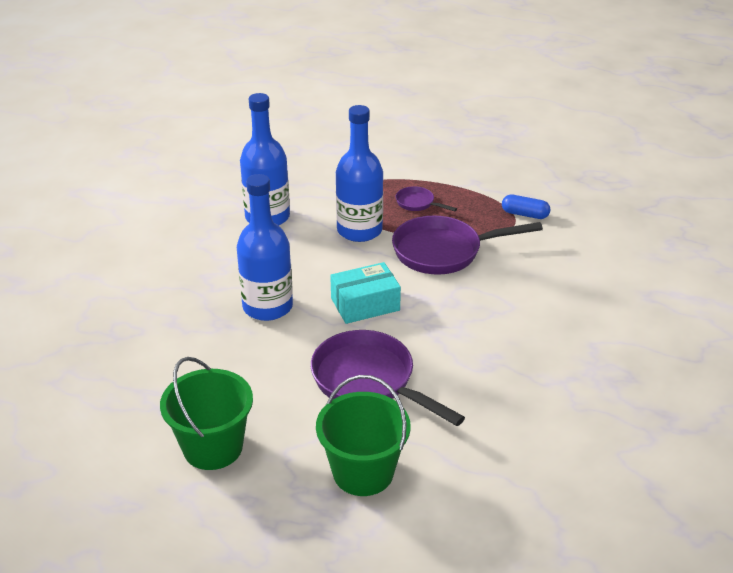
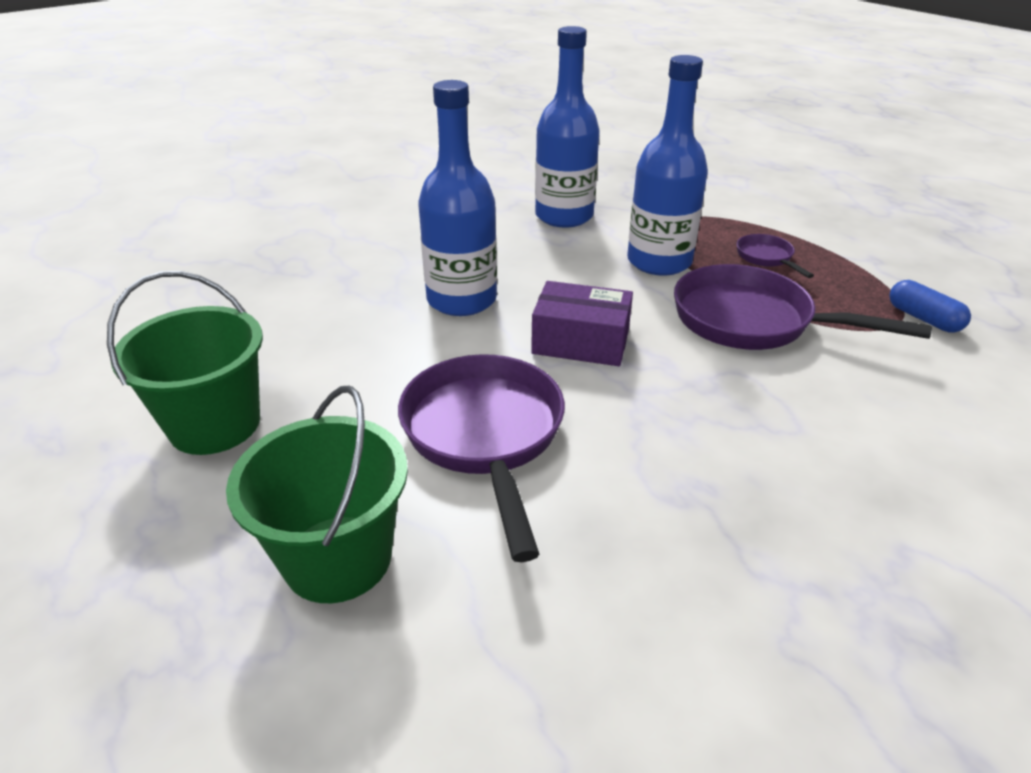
camera: 35 degrees right, 0 degrees up
turquoise box [330,262,401,324] -> purple box [531,281,633,366]

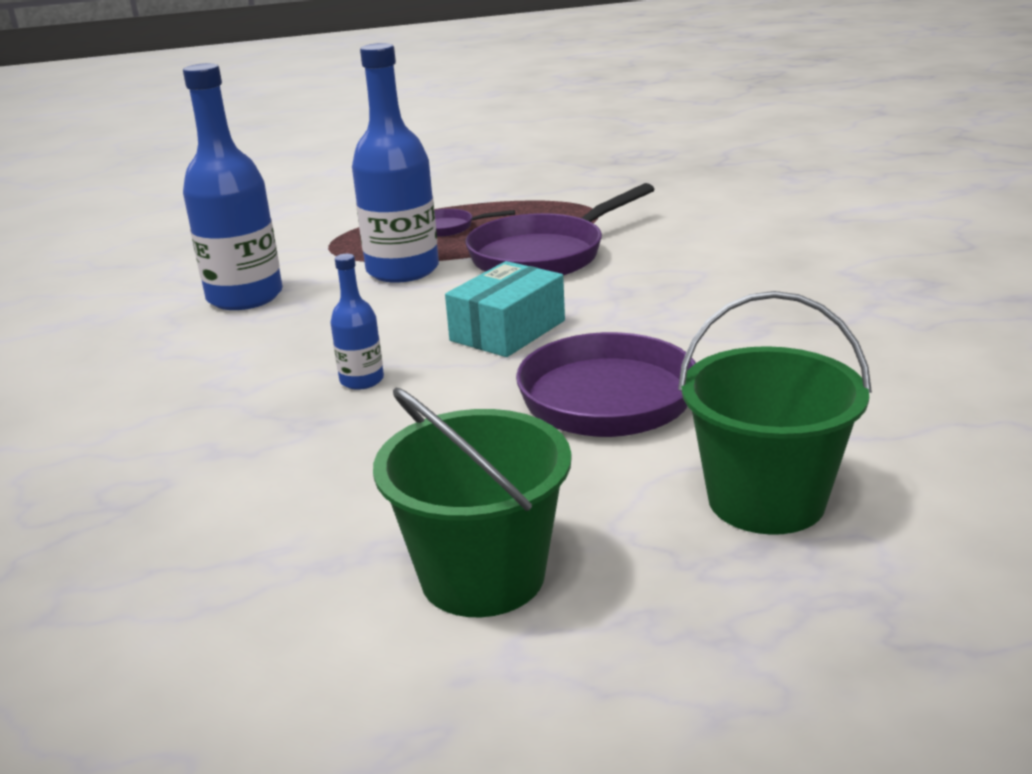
camera: 65 degrees left, 10 degrees down
blue bottle [418,80,497,316] -> blue bottle [331,254,384,390], size x0.49
purple box [531,281,633,366] -> turquoise box [445,261,565,357]
blue capsule [889,280,971,333] -> none

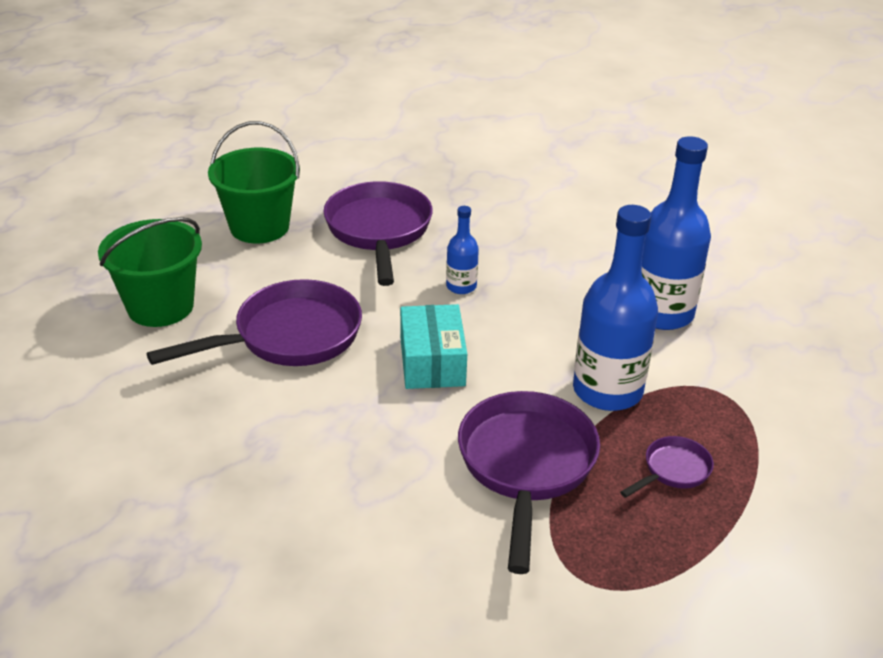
camera: 135 degrees right, 10 degrees up
none -> purple pan [323,181,433,286]

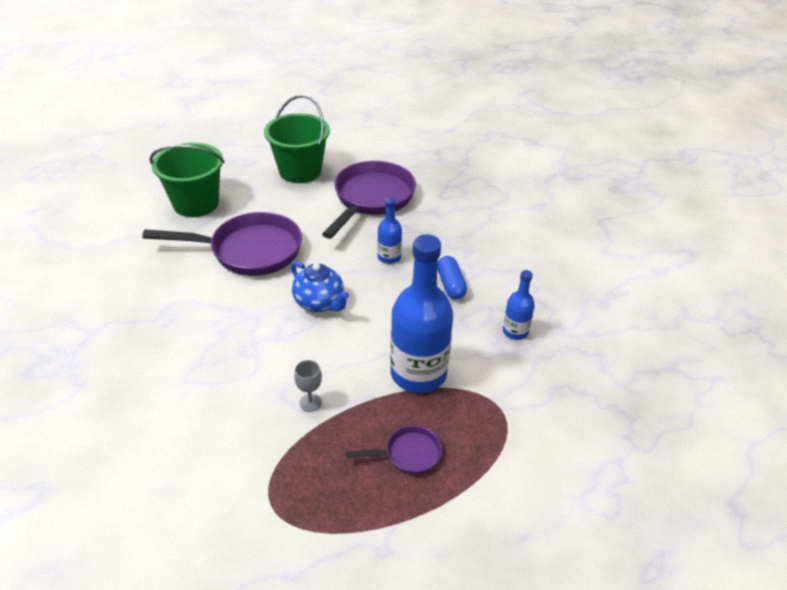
camera: 30 degrees right, 5 degrees up
turquoise box [400,304,467,389] -> blue teapot [291,261,349,312]
purple pan [458,391,600,574] -> grey goblet [294,360,322,412]
blue bottle [642,136,711,330] -> blue bottle [503,270,535,340], size x0.49
none -> blue capsule [437,256,467,299]

